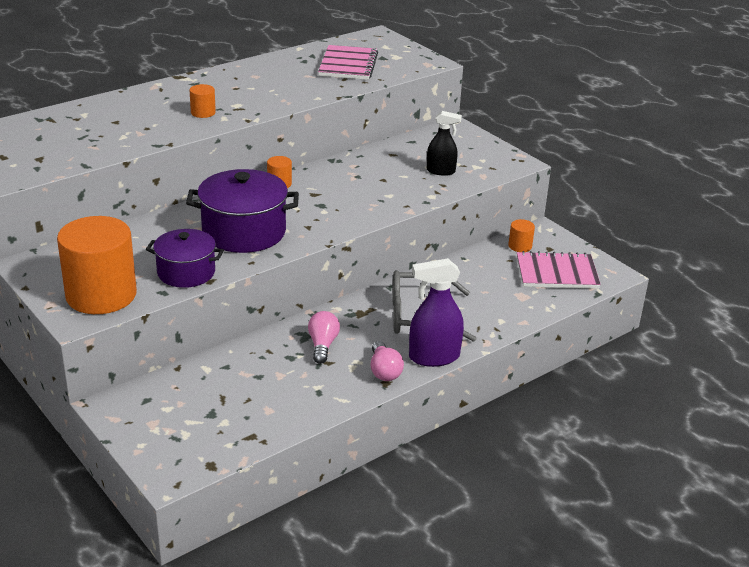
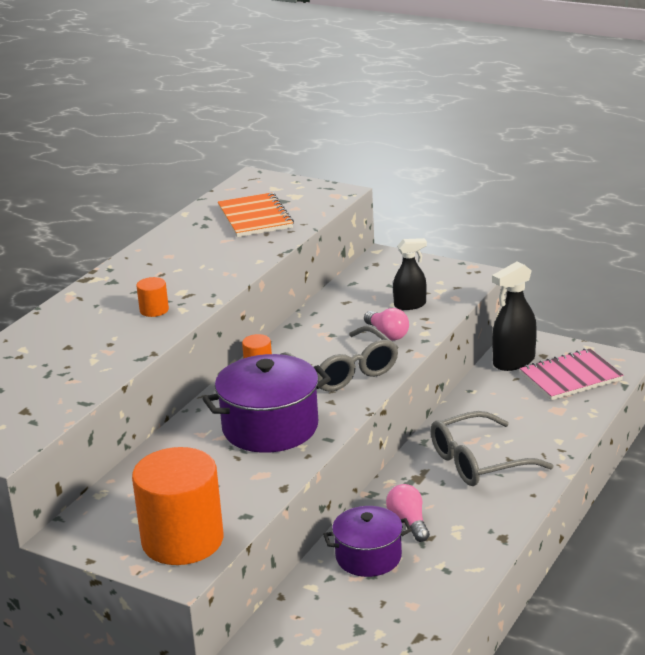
camera: 20 degrees left, 5 degrees down
purple pot [146,229,224,288] -> purple pot moved to [323,506,412,577]
pink notebook [318,45,378,80] -> orange notebook [218,192,294,237]
pink light bulb [371,341,404,381] -> pink light bulb moved to [364,308,409,341]
purple spray bottle [409,258,464,367] -> none
orange cylinder [508,219,535,252] -> black spray bottle [492,261,537,371]
none -> grey glasses [281,326,398,392]

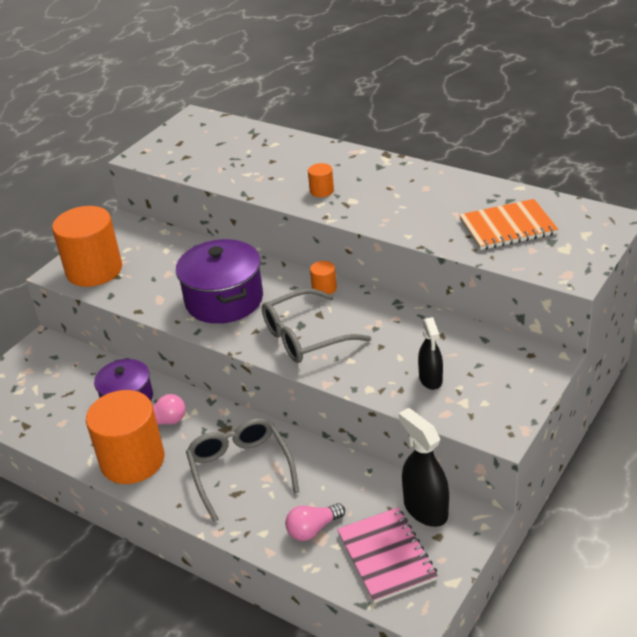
camera: 95 degrees right, 10 degrees up
pink light bulb [364,308,409,341] -> pink light bulb moved to [285,503,345,541]
none -> orange cylinder [86,390,164,484]

